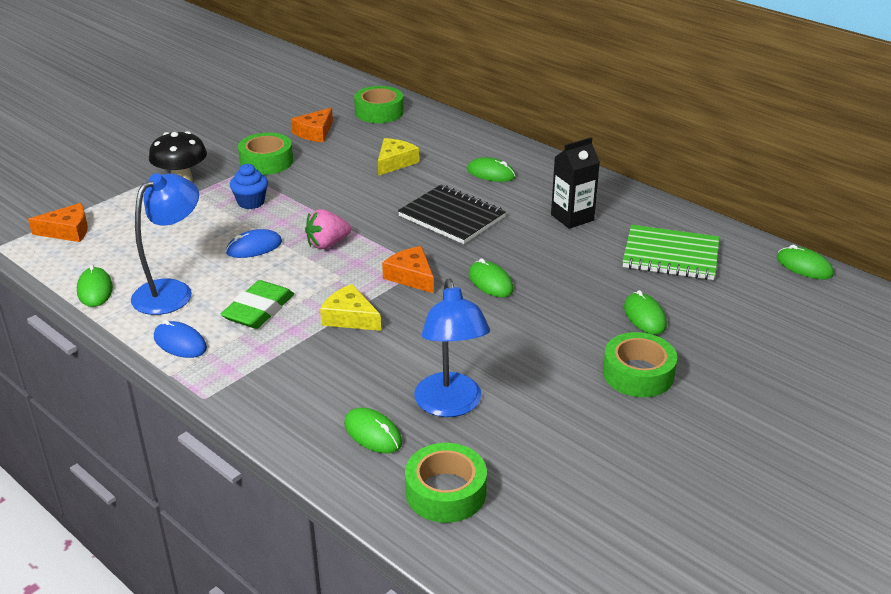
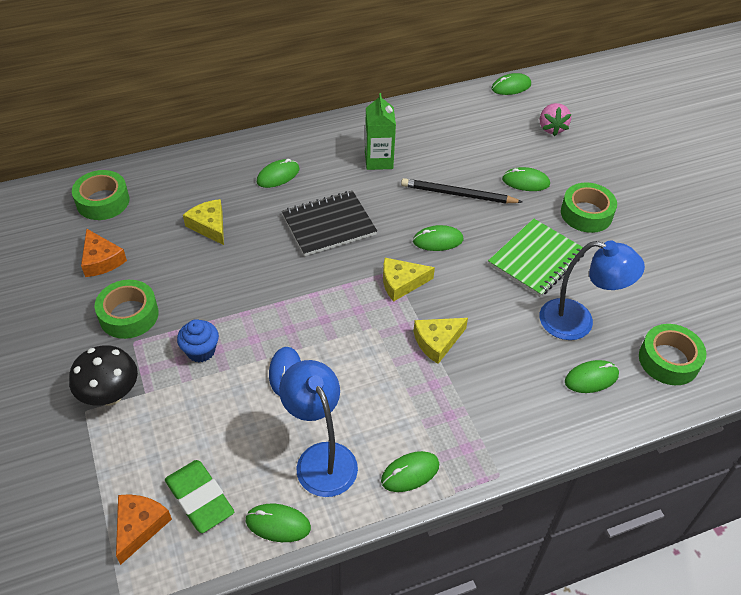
camera: 65 degrees left, 15 degrees up
blue mouse [154,320,207,358] -> green mouse [381,451,439,492]
green eraser [221,280,294,329] -> green eraser moved to [165,460,234,533]
pink strawberry [305,210,351,249] -> pink strawberry moved to [540,103,571,136]
orange cheese [382,246,434,293] -> yellow cheese [383,258,435,302]
black carton [551,137,600,229] -> green carton [365,93,396,170]
green notebook [622,225,719,280] -> green notebook moved to [488,219,584,297]
none -> black pencil [401,178,522,204]

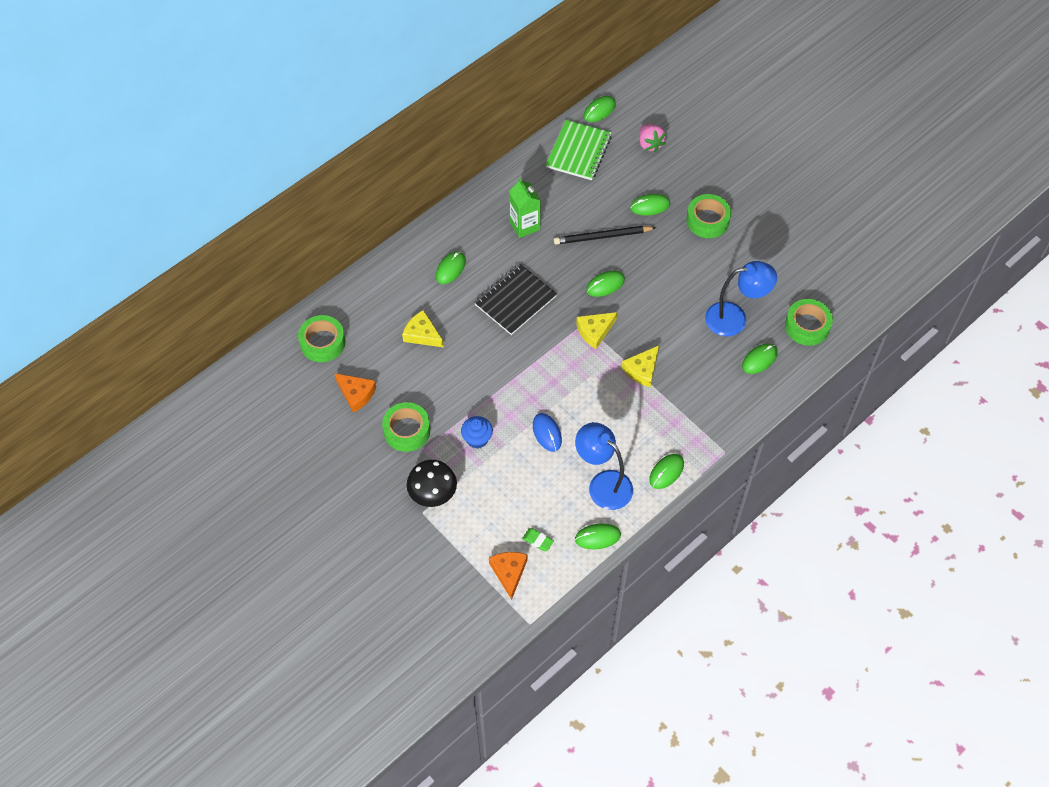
camera: 20 degrees left, 10 degrees up
green eraser [165,460,234,533] -> green eraser [522,528,554,551], size x0.52
green notebook [488,219,584,297] -> green notebook moved to [546,120,612,180]

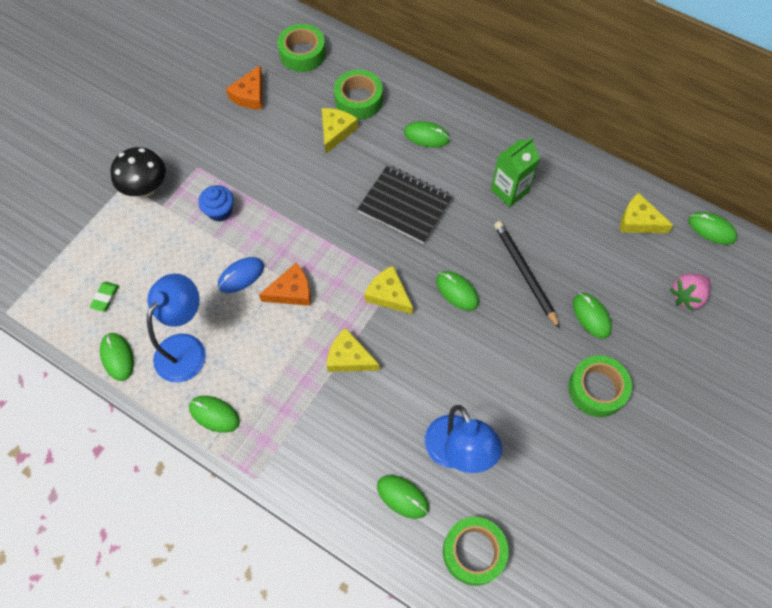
camera: 75 degrees right, 5 degrees up
green tape [382,402,430,452] -> green tape moved to [334,70,383,120]
orange cheese [489,552,527,600] -> orange cheese moved to [259,263,311,306]
green notebook [546,120,612,180] -> yellow cheese [620,193,673,233]

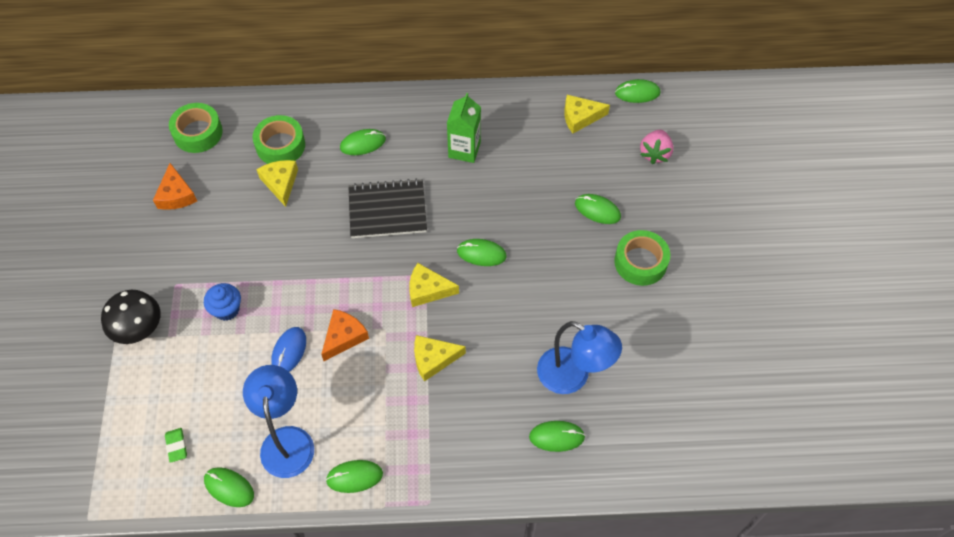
camera: 35 degrees left, 5 degrees down
green tape [443,517,509,586] -> none
black pencil [494,221,560,329] -> none

